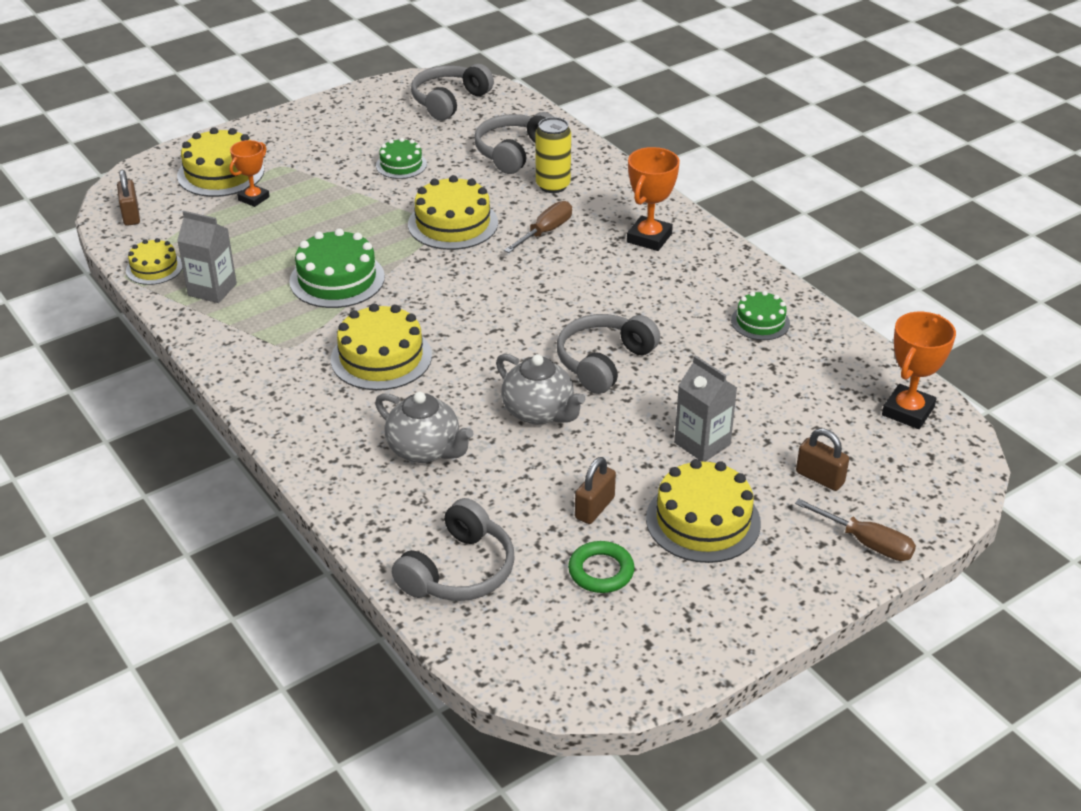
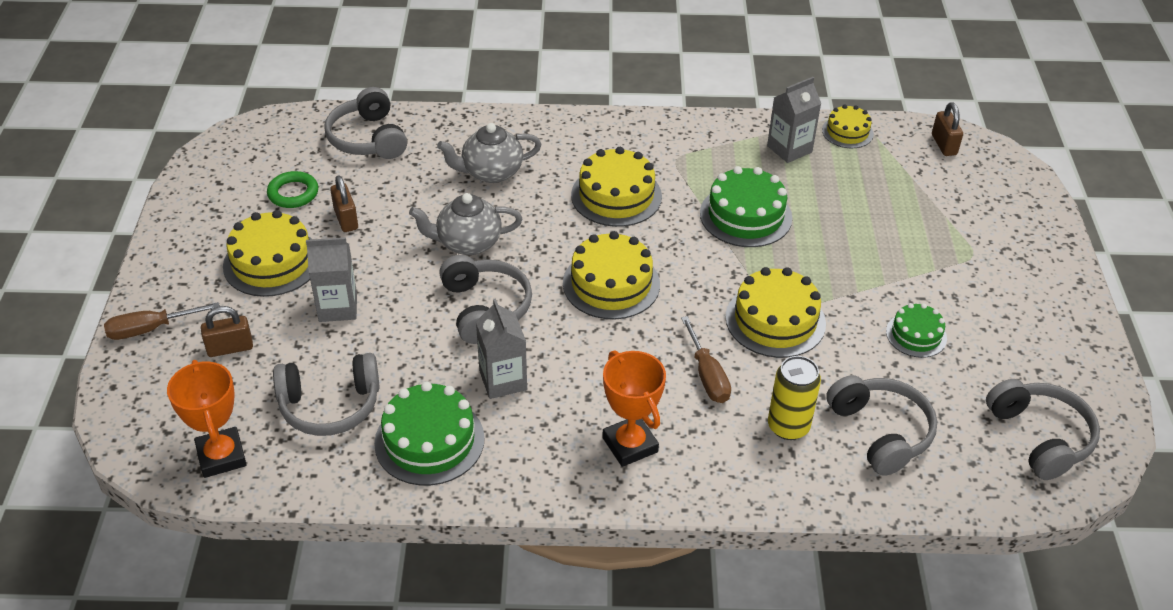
camera: 125 degrees right, 5 degrees up
brown padlock [117,170,140,226] -> brown padlock turned 60 degrees clockwise [932,102,963,156]
yellow cake [177,127,264,197] -> yellow cake moved to [563,231,660,319]
orange trophy [230,140,270,207] -> none
green cake [731,291,790,340] -> green cake [374,382,485,486], size x1.68
none -> grey headphones [273,353,379,436]
none -> grey carton [476,298,527,399]

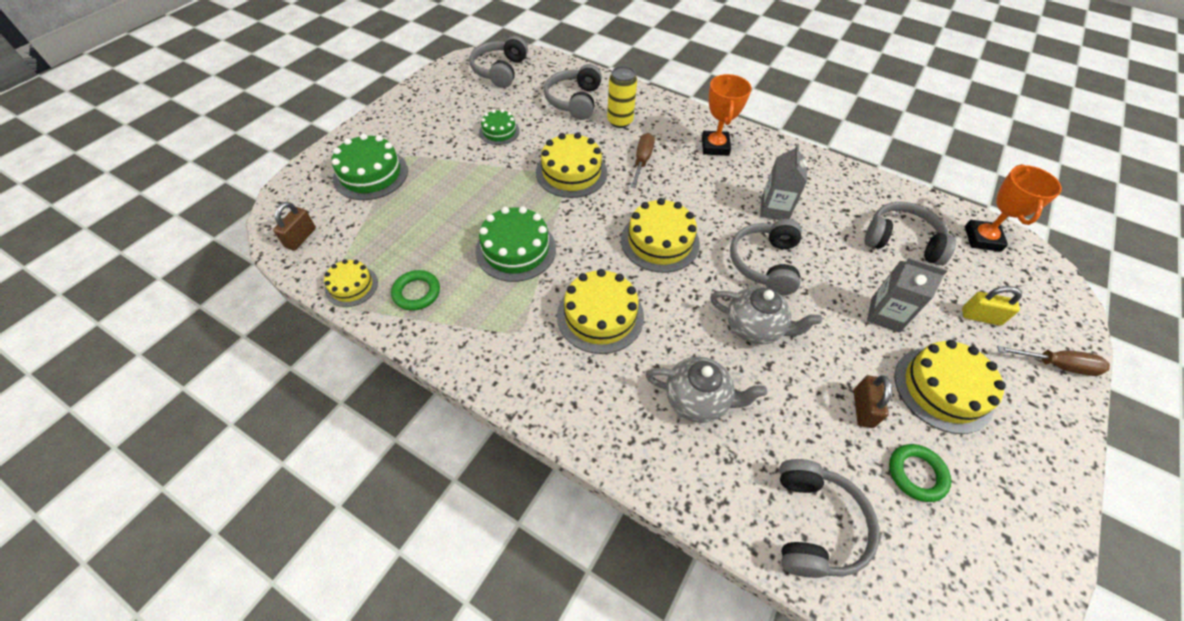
camera: 150 degrees left, 10 degrees up
brown padlock [201,306,253,357] -> yellow padlock [962,286,1022,326]
green cake [374,382,485,486] -> green cake moved to [332,134,408,200]
grey carton [767,77,821,163] -> green ring [391,270,440,311]

